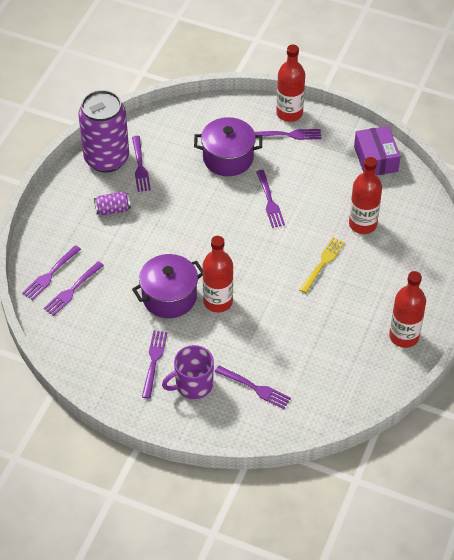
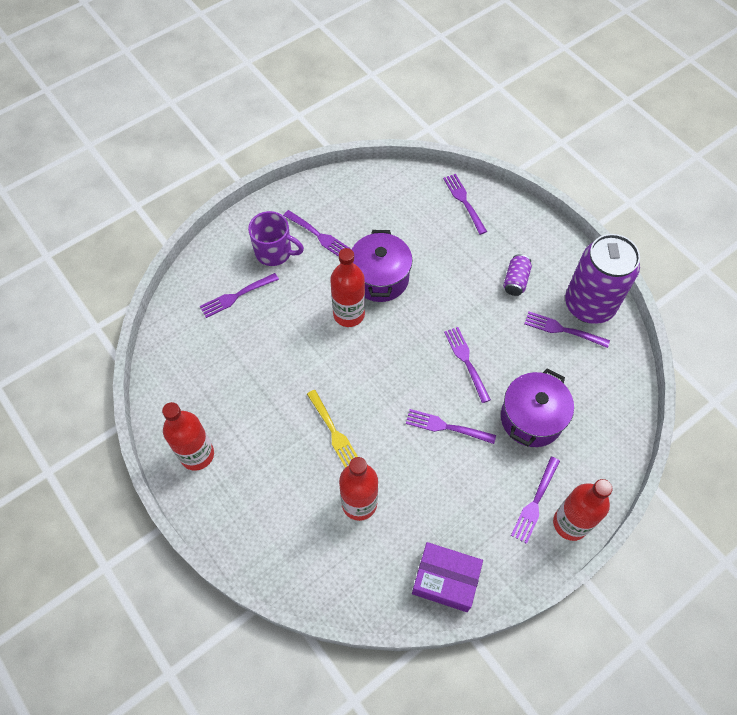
camera: 120 degrees right, 10 degrees up
purple fork [43,261,104,316] -> purple fork moved to [444,327,491,403]
purple mug [162,345,214,399] -> purple mug turned 105 degrees clockwise [248,211,304,266]

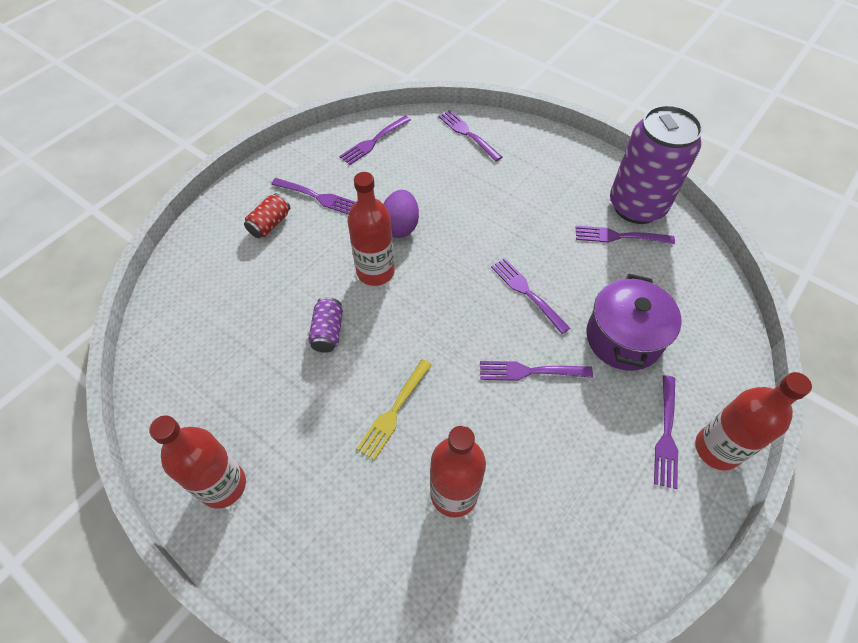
camera: 15 degrees left, 5 degrees down
purple fork [200,273,279,318] -> purple fork moved to [339,115,411,165]
purple mug [248,211,304,266] -> red can [244,193,290,238]
yellow fork [307,390,358,468] -> yellow fork turned 75 degrees clockwise [356,359,432,460]
purple pot [352,230,413,302] -> purple egg [383,190,419,238]
purple box [412,542,483,612] -> none
purple can [503,254,532,296] -> purple can moved to [308,297,343,352]

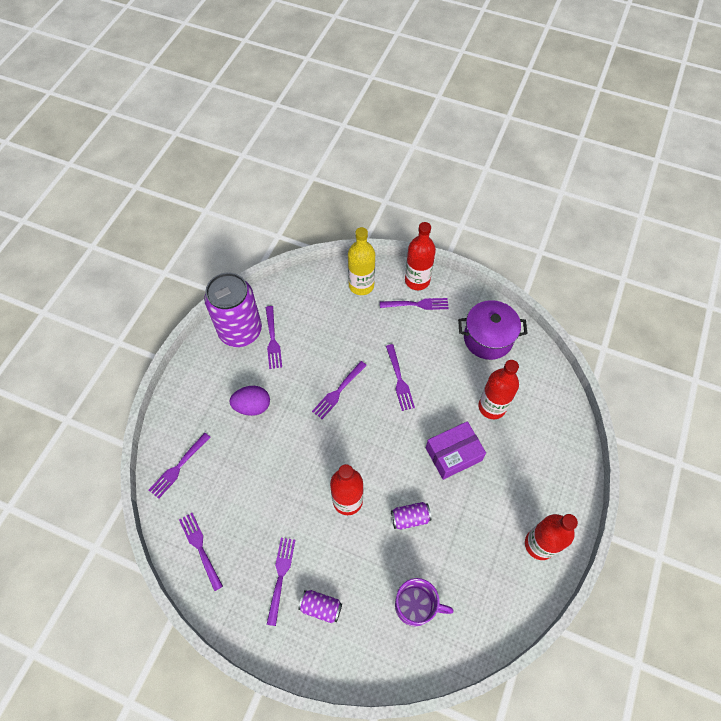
camera: 105 degrees left, 5 degrees up
red can [244,193,290,238] -> purple can [298,590,342,623]
purple fork [339,115,411,165] -> purple fork turned 150 degrees counterclockwise [179,513,223,591]
yellow fork [356,359,432,460] -> purple box [426,421,486,480]
purple egg [383,190,419,238] -> purple egg moved to [229,386,270,416]
purple pot [586,274,682,371] -> purple pot moved to [458,300,528,360]
none -> yellow bottle [348,227,375,295]
none -> purple mug [395,578,454,626]

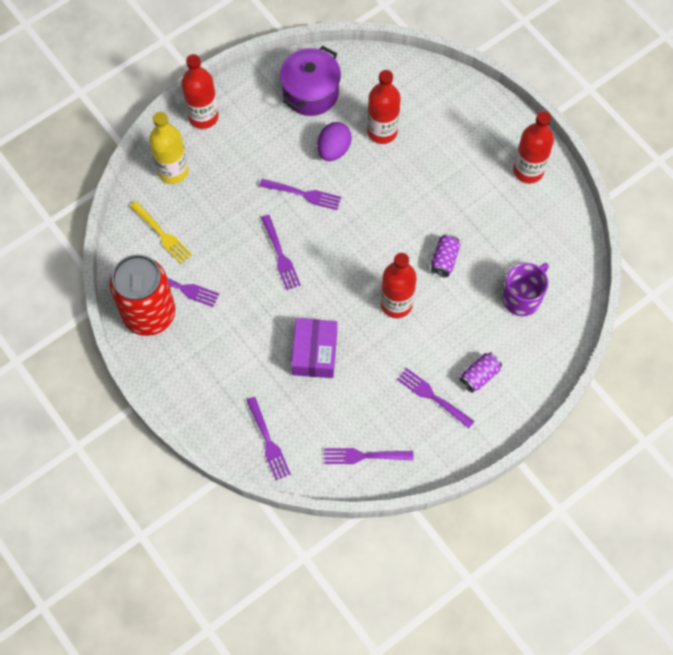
camera: 60 degrees left, 5 degrees up
purple can [204,273,262,347] -> red can [110,254,175,336]
purple egg [229,386,270,416] -> purple egg moved to [317,122,352,161]
purple fork [380,298,449,310] -> none
purple box [426,421,486,480] -> purple box moved to [291,318,337,378]
none -> yellow fork [130,201,192,264]

